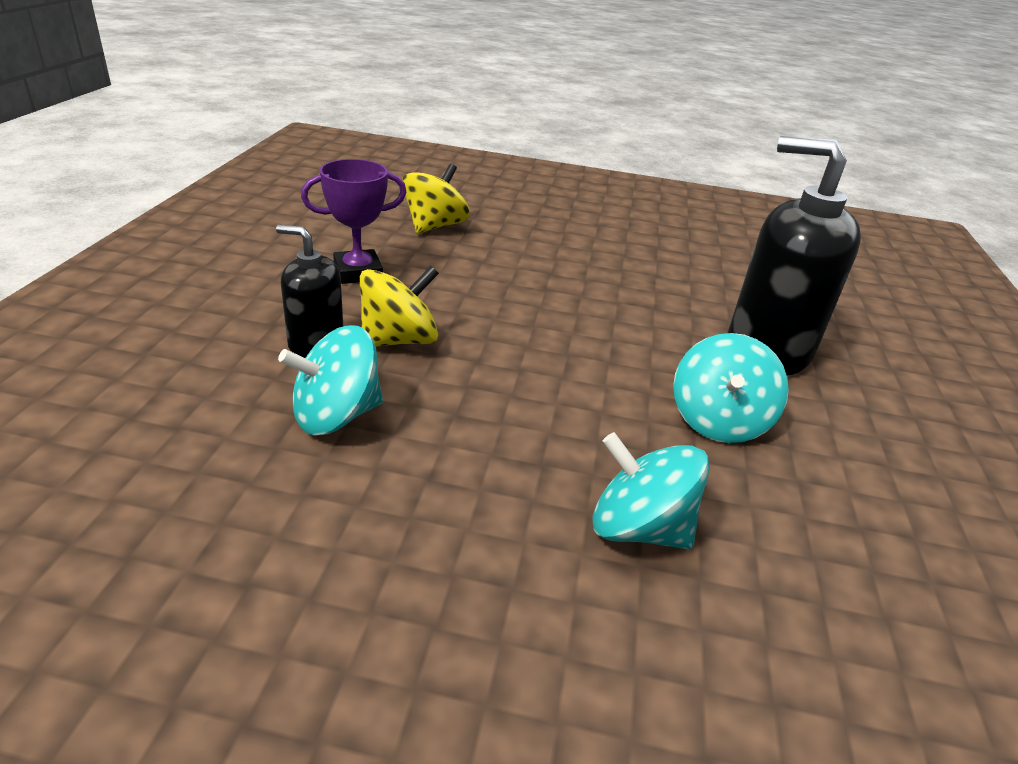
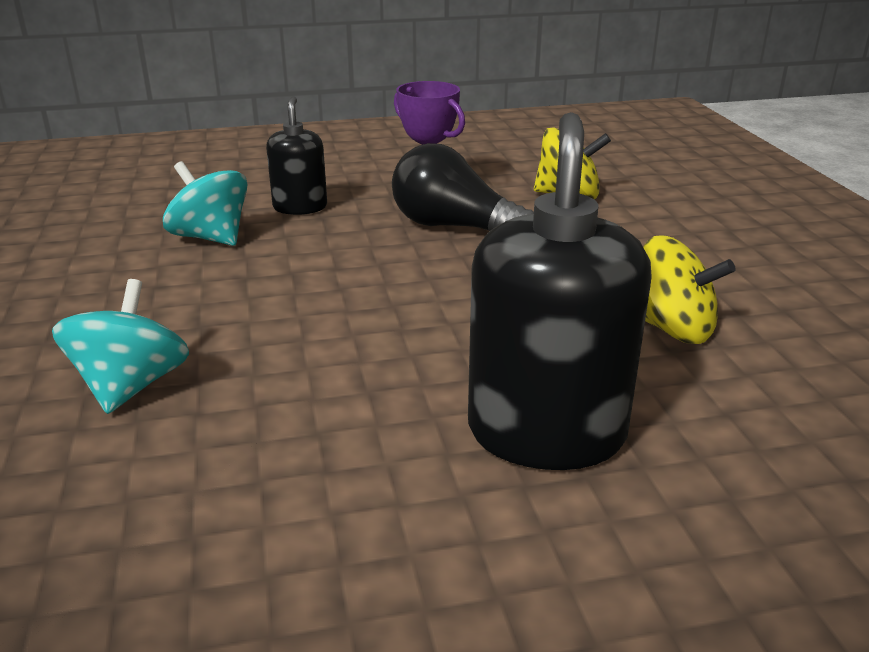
camera: 70 degrees right, 5 degrees down
yellow spinning top [360,266,439,347] -> yellow spinning top moved to [643,235,736,344]
turquoise spinning top [673,333,789,443] -> none
none -> black light bulb [392,143,534,231]

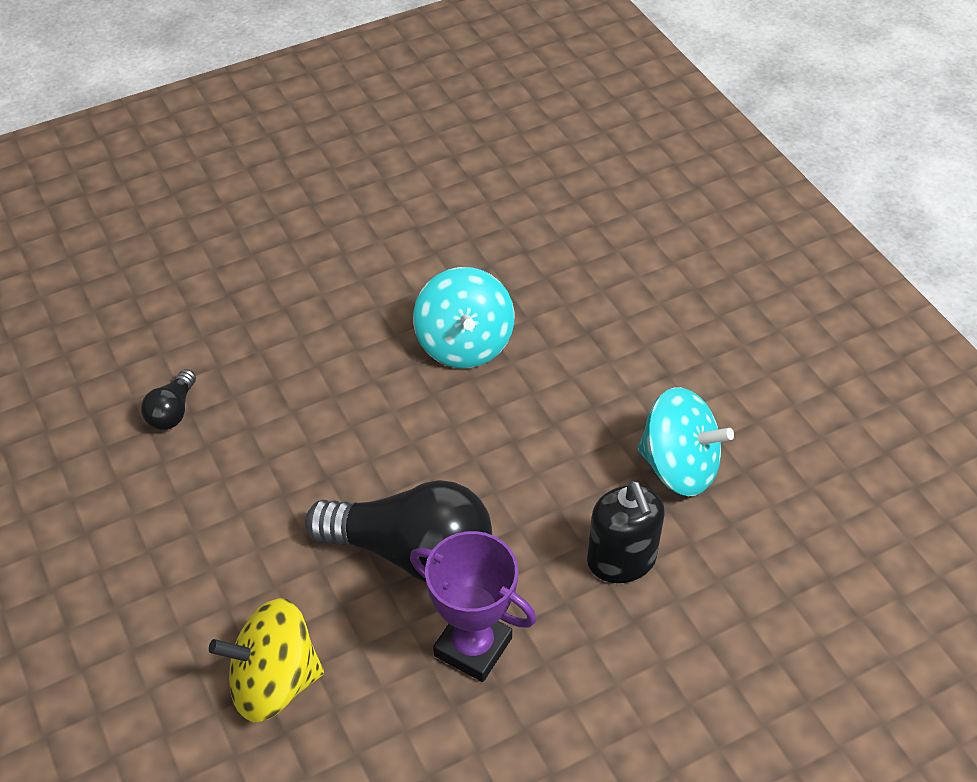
camera: 165 degrees right, 20 degrees up
turquoise spinning top [52,279,189,414] -> turquoise spinning top moved to [413,267,514,368]
black soap dispenser [468,112,652,470] -> none
yellow spinning top [643,235,736,344] -> black light bulb [141,369,196,430]

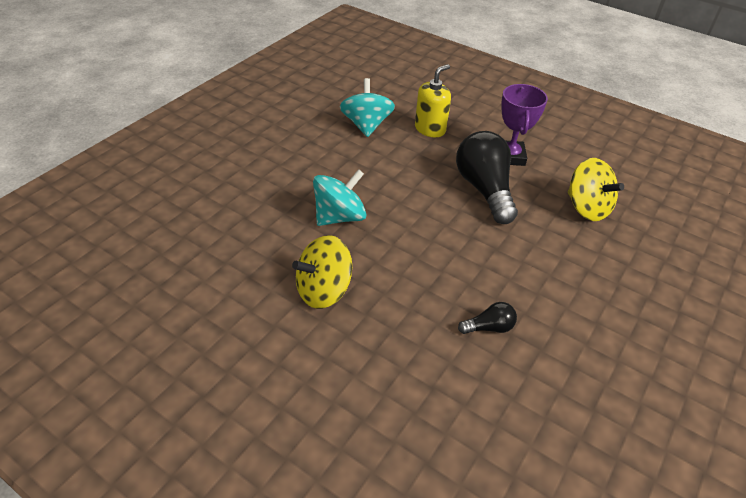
camera: 120 degrees left, 5 degrees down
black soap dispenser [587,481,664,583] -> yellow soap dispenser [415,64,451,137]
none -> yellow spinning top [292,235,352,309]

